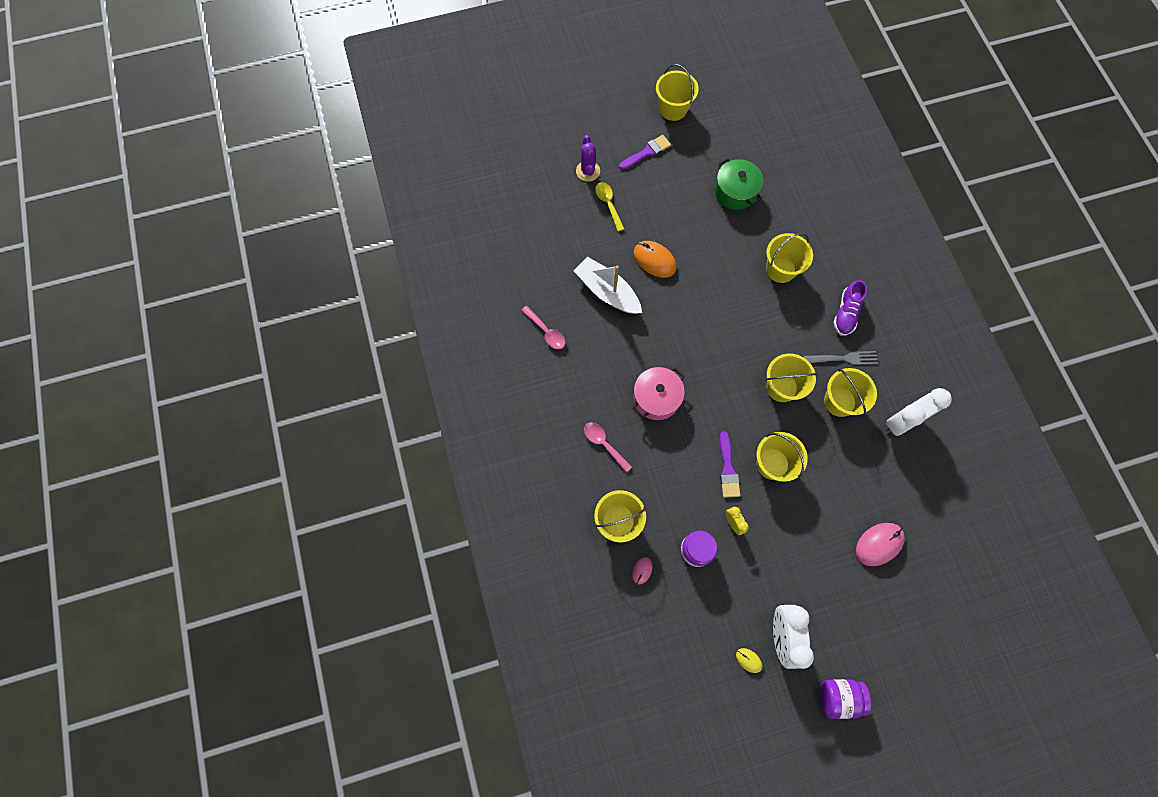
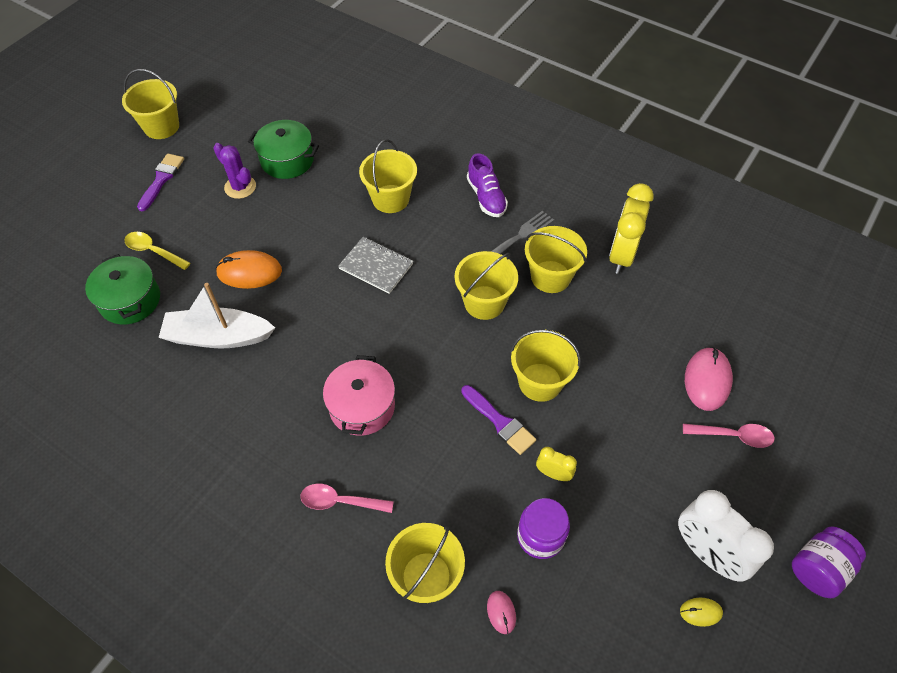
camera: 40 degrees left, 15 degrees down
pink spoon [521,306,565,349] -> pink spoon moved to [683,424,775,448]
purple cactus [576,135,600,182] -> purple cactus moved to [213,143,256,199]
white clock [885,388,952,436] -> yellow clock [609,183,654,274]
none -> green pot [85,254,160,324]
none -> grey notebook [338,237,413,294]

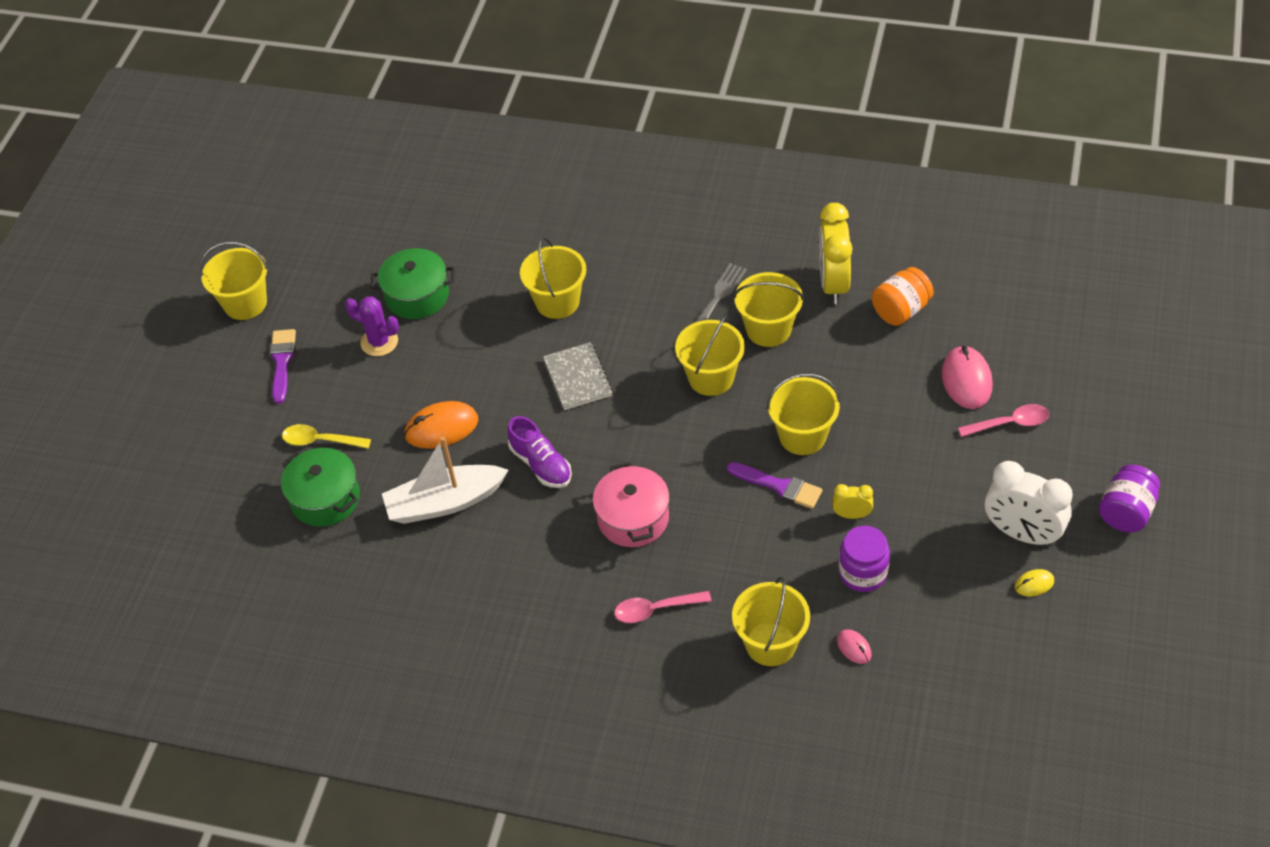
camera: 15 degrees left, 5 degrees down
grey notebook [338,237,413,294] -> grey notebook turned 60 degrees clockwise [543,342,613,410]
purple shoe [467,153,508,217] -> purple shoe moved to [507,416,572,488]
none -> orange jar [872,267,934,326]

